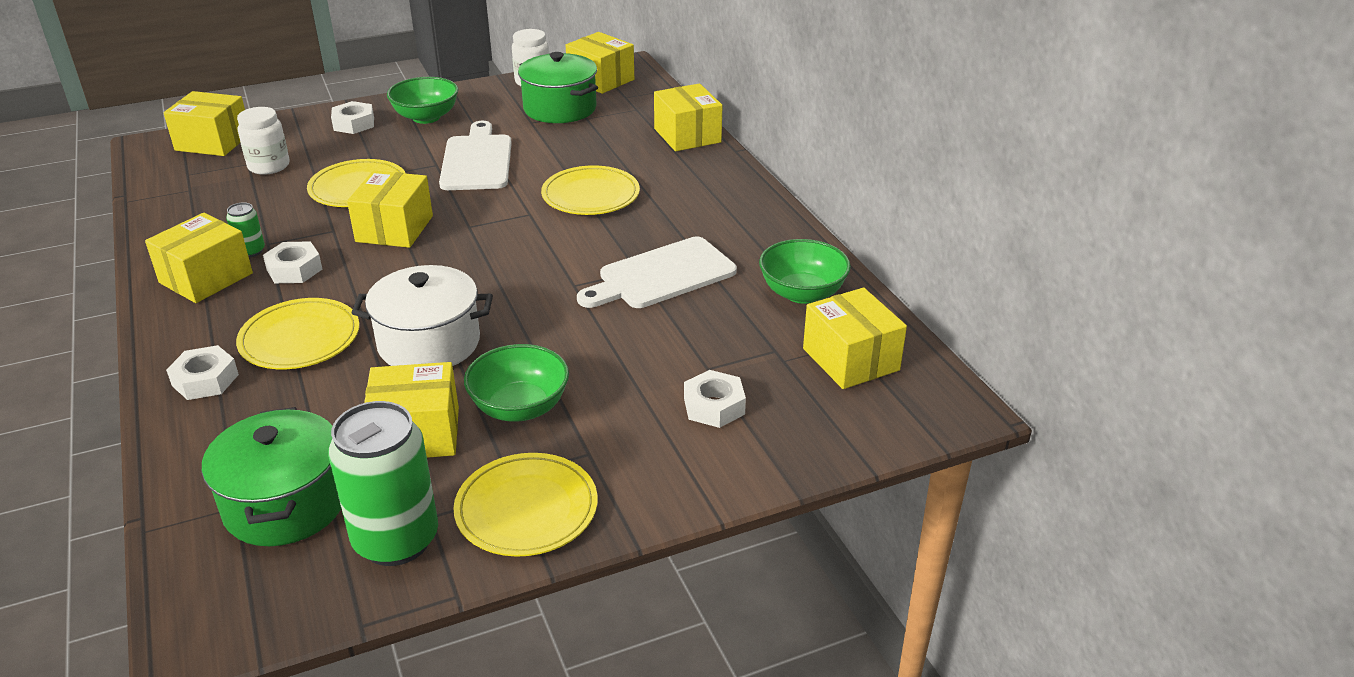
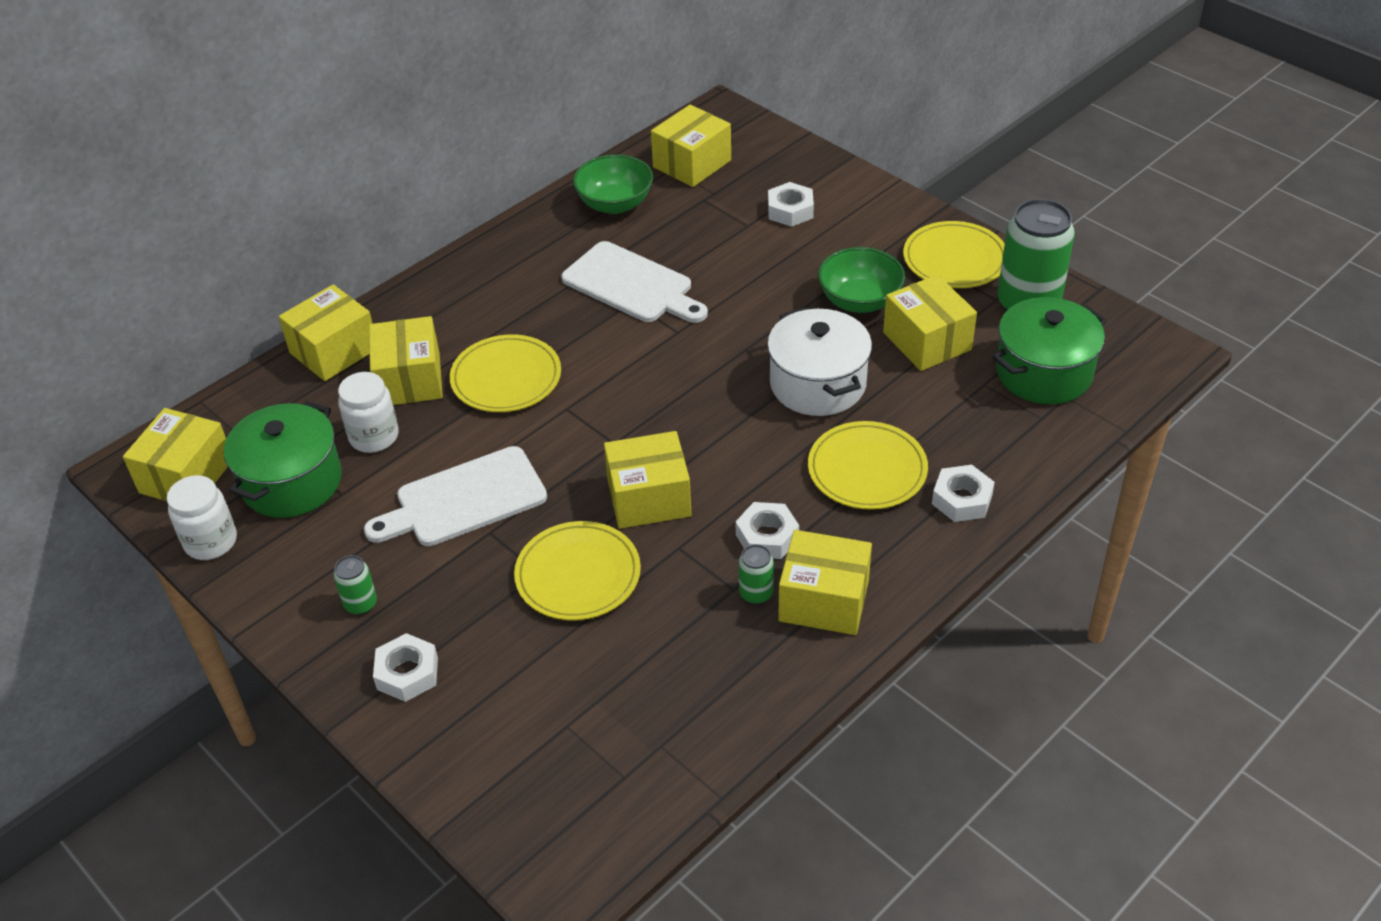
camera: 110 degrees left, 10 degrees up
yellow box [163,91,245,156] -> yellow box moved to [369,316,443,405]
white jar [237,107,290,175] -> white jar moved to [338,372,399,453]
green bowl [387,77,458,124] -> green can [334,555,377,615]

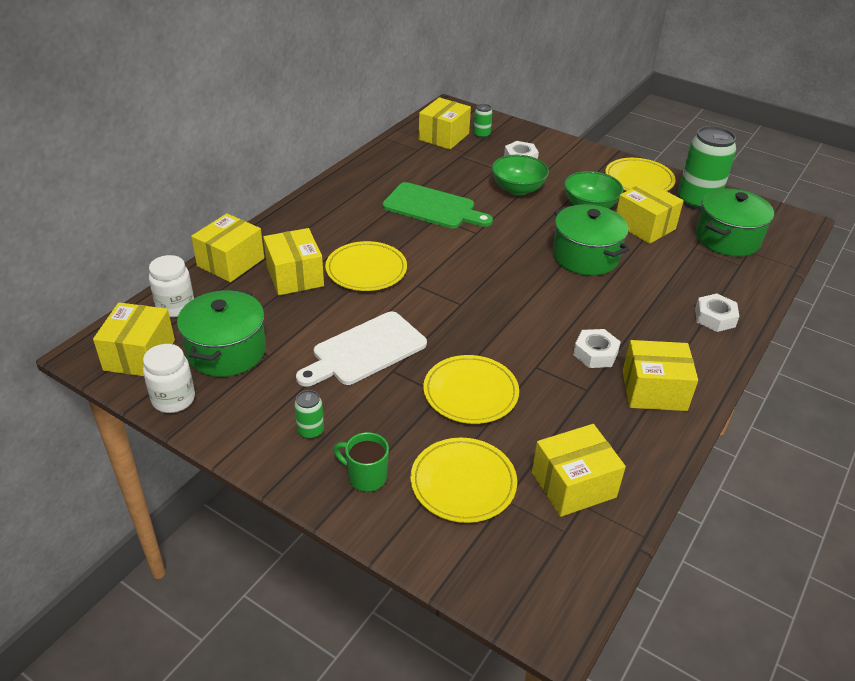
camera: 15 degrees left, 5 degrees down
white jar [338,372,399,453] -> white jar moved to [149,255,194,317]
white nut [373,633,438,702] -> green mug [334,432,389,492]
white cutting board [561,241,708,323] -> green cutting board [382,182,493,229]
green bowl [573,154,653,214] -> green bowl moved to [492,155,549,195]
yellow box [604,431,692,529] -> yellow box moved to [532,424,626,517]
green can [739,544,774,604] -> green can moved to [473,104,493,138]
white pot [767,307,872,416] -> green pot [553,204,630,276]
yellow plate [808,421,928,510] -> yellow plate moved to [410,438,517,523]

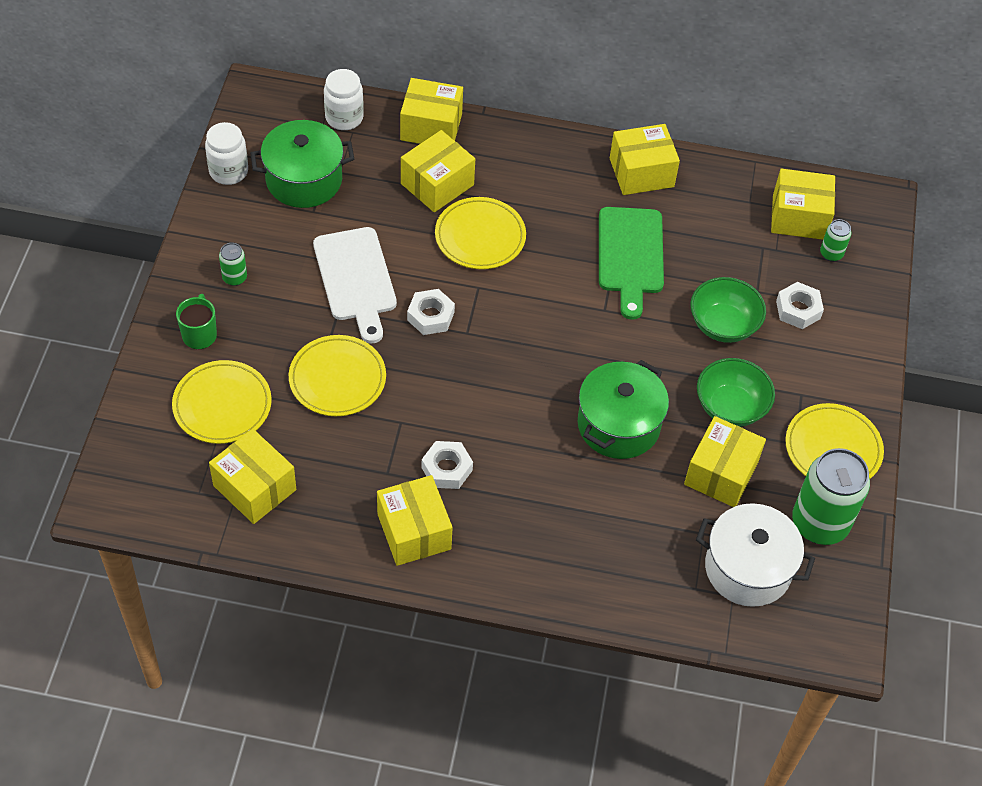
camera: 65 degrees right, 15 degrees up
yellow box [93,302,175,376] -> yellow box moved to [610,124,680,195]
white cutting board [296,311,427,387] -> white cutting board turned 135 degrees counterclockwise [313,227,397,343]
white nut [695,294,739,332] -> white nut moved to [407,289,455,335]
green pot [696,188,774,257] -> white pot [696,503,815,607]

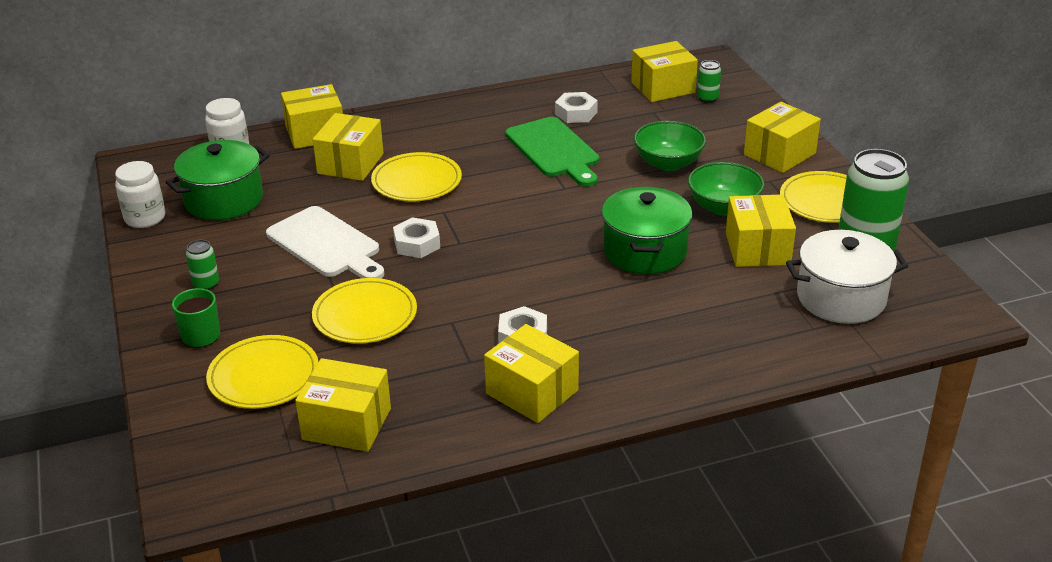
camera: 25 degrees left, 20 degrees down
yellow box [610,124,680,195] -> yellow box moved to [744,102,821,173]
white nut [776,282,824,329] -> white nut moved to [555,92,598,123]

